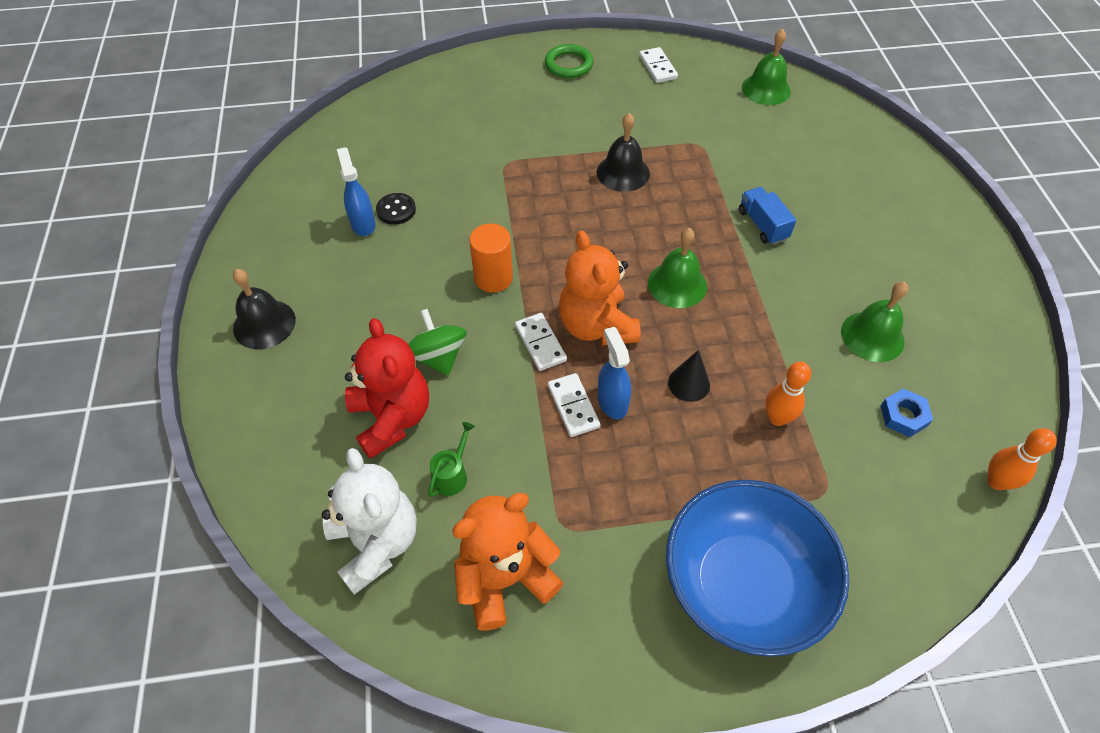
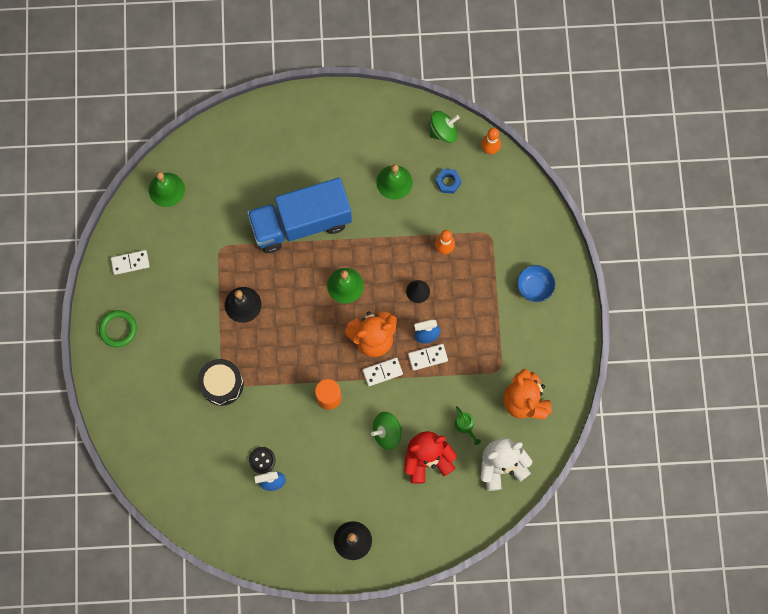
camera: 85 degrees left, 20 degrees up
green watering can [428,422,475,497] -> green watering can turned 150 degrees counterclockwise [455,406,481,445]
blue bowl [666,479,850,657] -> blue bowl [517,265,555,302], size x0.46
blue truck [739,187,796,245] -> blue truck [247,178,352,253], size x2.47
none -> black drum [198,359,244,406]
none -> green spinning top [430,111,460,143]

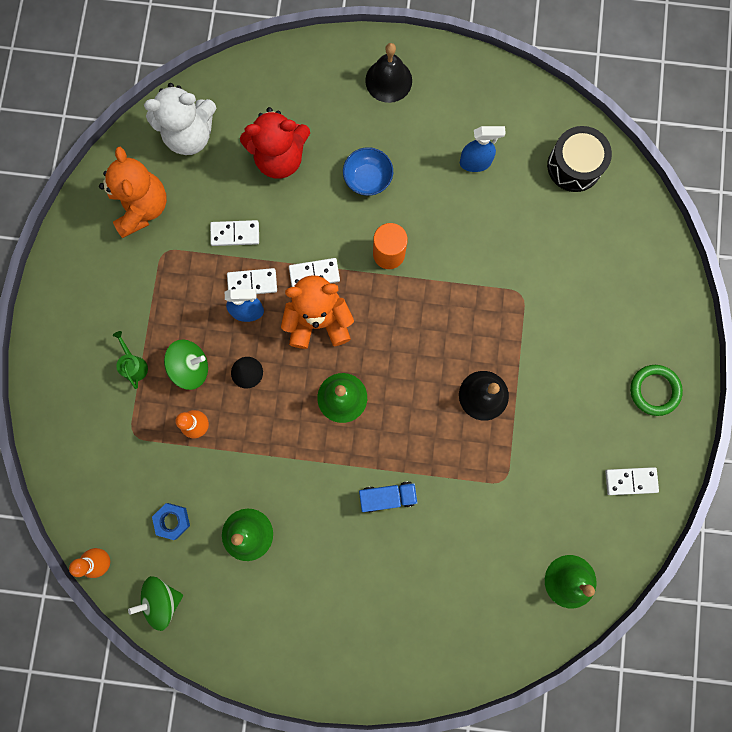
camera: 170 degrees left, 5 degrees up
black drum [198,359,244,406] -> black drum moved to [547,126,612,192]
blue truck [247,178,352,253] -> blue truck [359,481,418,512], size x0.41
black button [249,447,276,474] -> none
green spinning top [371,412,402,450] -> green spinning top moved to [164,339,208,390]
green watering can [455,406,481,445] -> green watering can moved to [113,331,148,389]
blue bowl [517,265,555,302] -> blue bowl moved to [343,147,393,196]
none -> white domino [210,220,259,246]

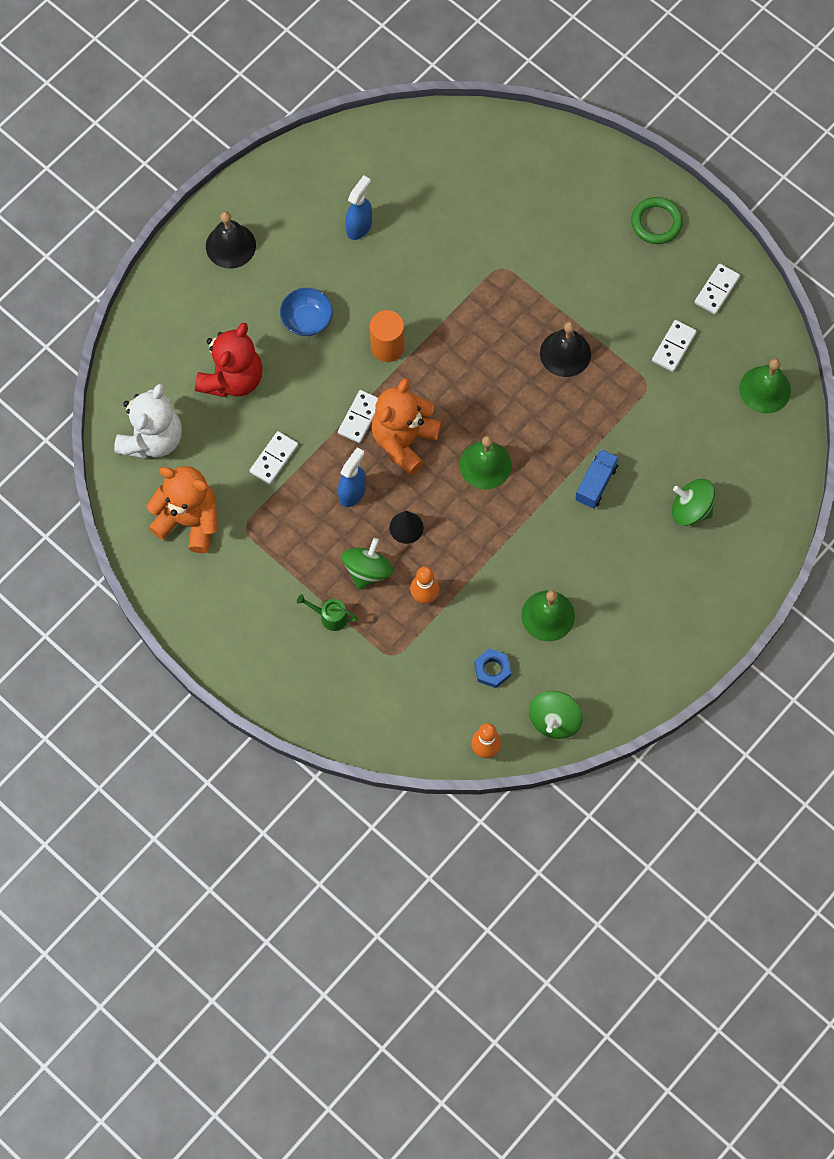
camera: 55 degrees left, 10 degrees down
white domino [227,268,277,294] -> white domino moved to [652,320,697,372]
black drum [547,126,612,192] -> none
none -> green spinning top [672,479,715,526]

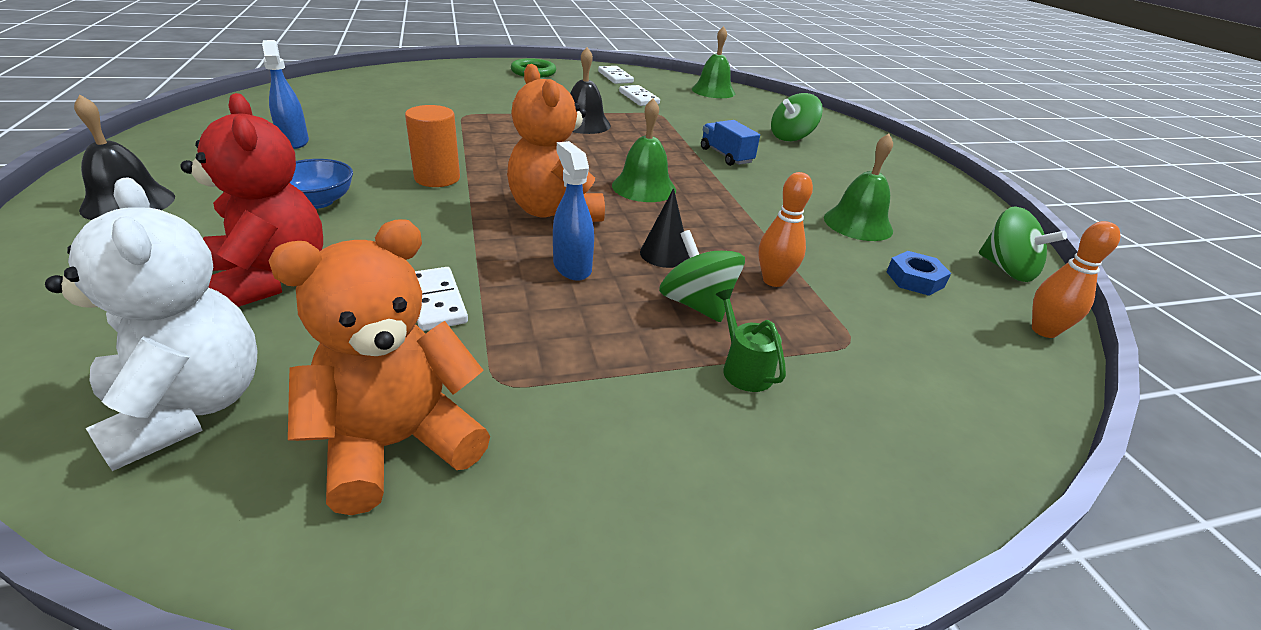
camera: 60 degrees left, 35 degrees down
green watering can [297,594,358,631] -> green watering can turned 105 degrees clockwise [715,289,786,392]
white domino [338,390,378,443] -> none

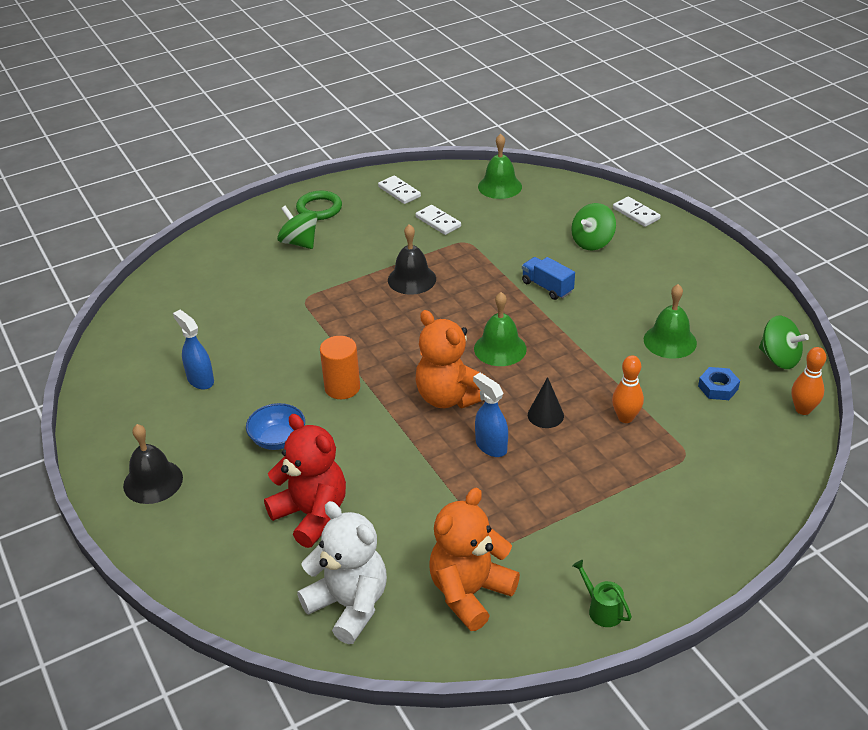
camera: 10 degrees left, 5 degrees up
white domino [415,267,468,331] -> white domino moved to [613,196,661,227]
green spinning top [659,230,745,322] -> green spinning top moved to [277,205,318,249]
green watering can [715,289,786,392] -> green watering can moved to [572,560,632,627]

